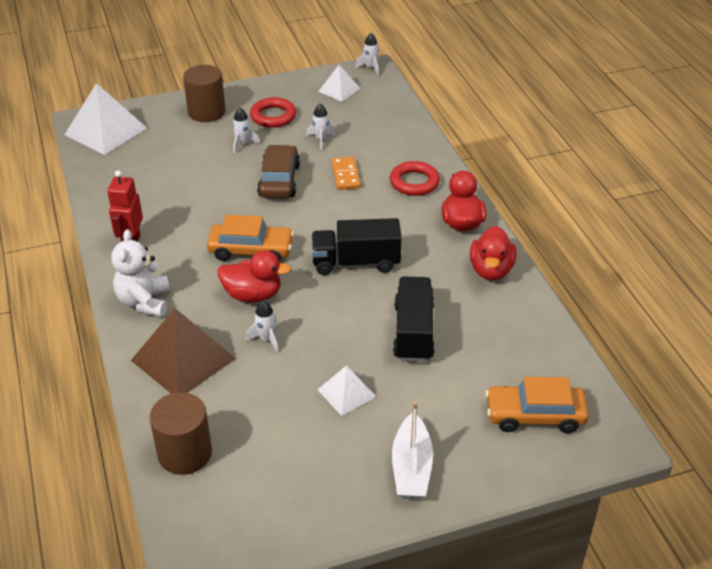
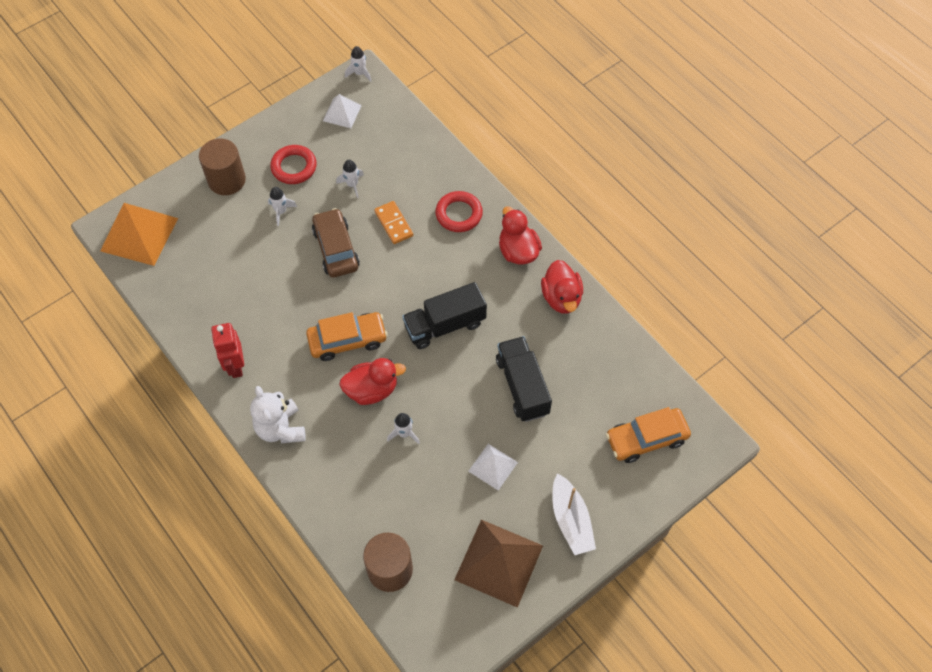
camera: 20 degrees left, 20 degrees up
white pyramid [64,83,147,155] -> orange pyramid [100,203,178,266]
brown pyramid [131,308,236,394] -> brown pyramid moved to [454,520,543,608]

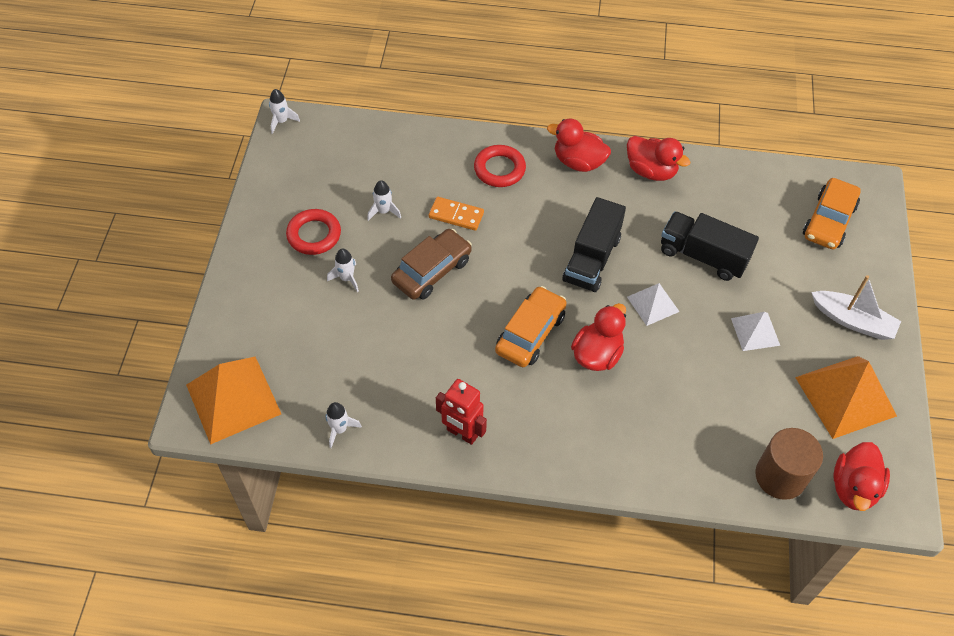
camera: 45 degrees left, 5 degrees down
brown cylinder [199,138,246,195] -> none
white teddy bear [250,386,305,443] -> none
brown car [312,208,360,278] -> brown car turned 105 degrees clockwise [391,229,472,300]
white pyramid [323,94,362,128] -> white pyramid moved to [627,283,680,326]
white rocket [387,413,420,444] -> white rocket moved to [325,402,362,448]
brown pyramid [454,520,543,608] -> orange pyramid [795,356,897,439]
none -> red duck [833,442,890,511]

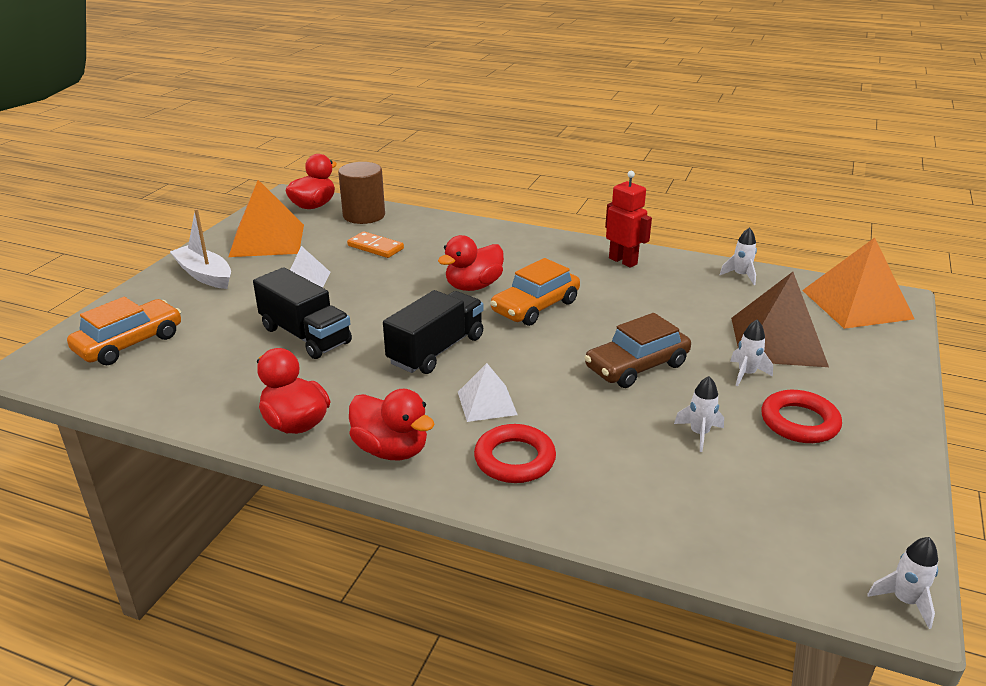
camera: 165 degrees left, 25 degrees down
orange domino [429,197,484,231] -> orange domino moved to [347,231,404,258]
white pyramid [627,283,680,326] -> white pyramid moved to [458,363,518,422]
none -> brown pyramid [731,272,829,367]

